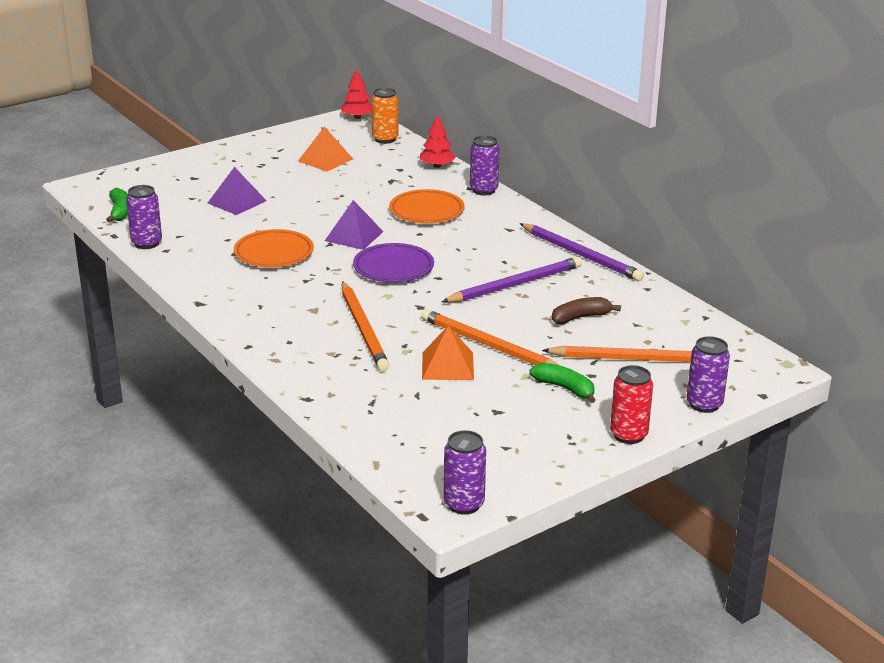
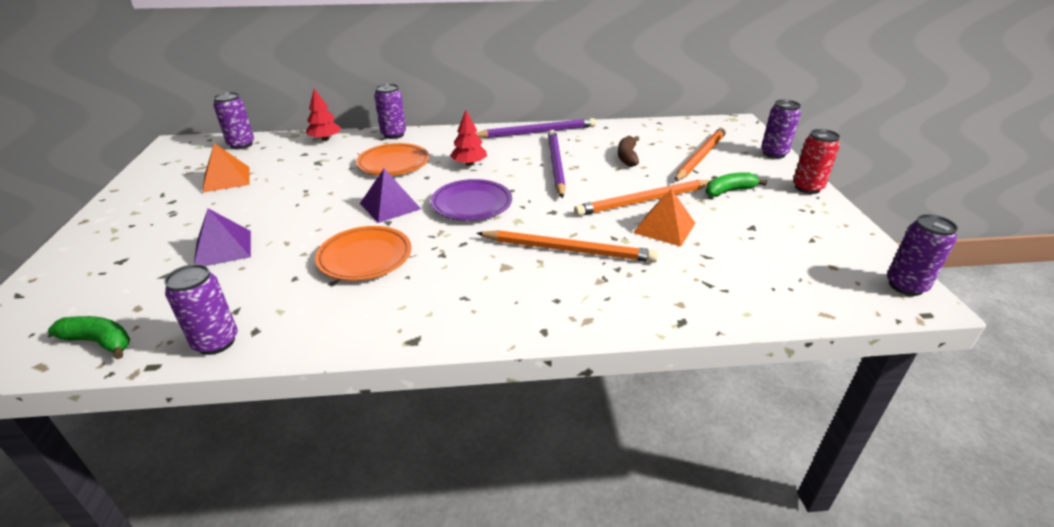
camera: 60 degrees left, 5 degrees up
red tree [341,68,372,119] -> red tree moved to [450,110,487,166]
orange can [371,88,399,144] -> purple can [213,92,254,149]

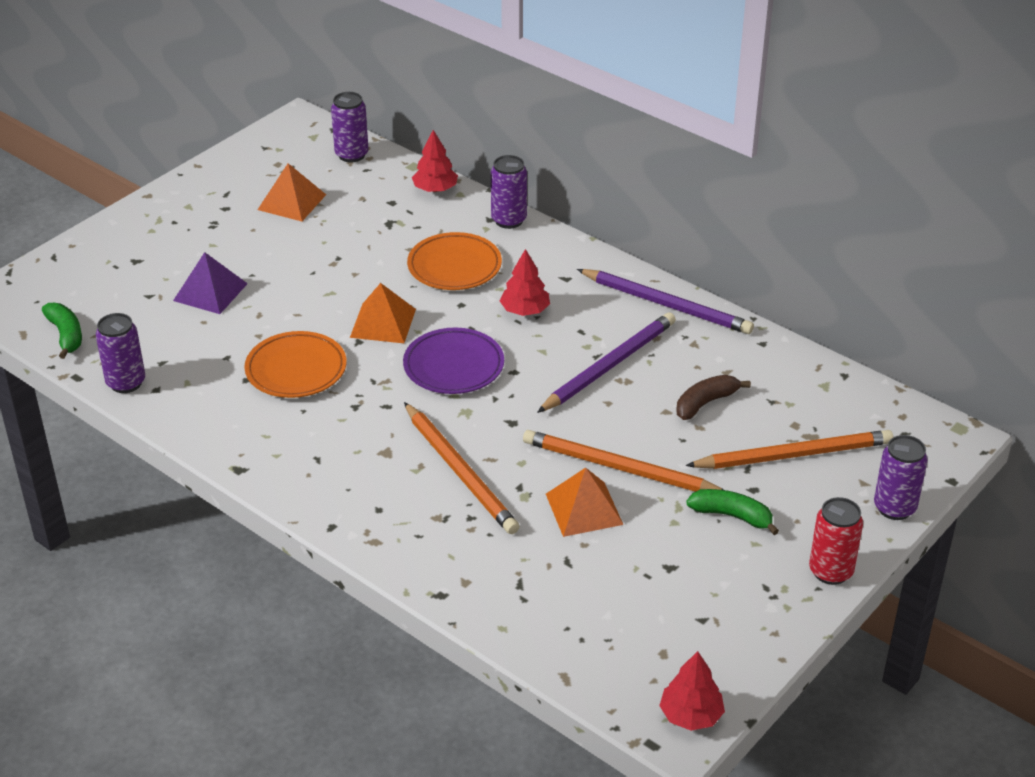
camera: 45 degrees right, 5 degrees up
purple pyramid [360,169,421,223] -> orange pyramid [350,283,416,343]
purple can [887,214,958,296] -> red tree [659,651,725,731]

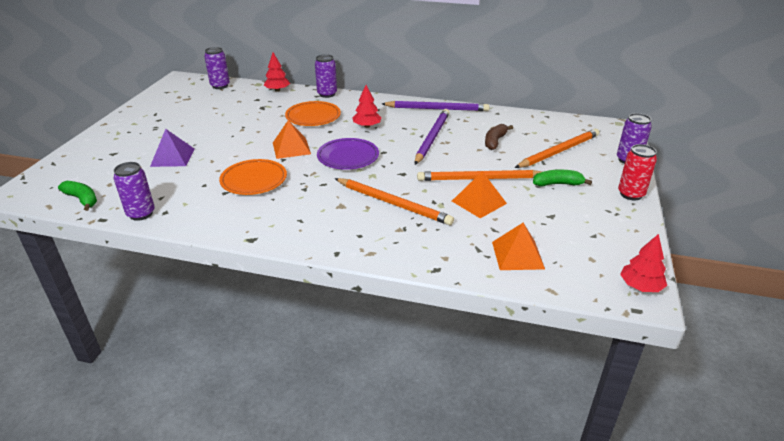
camera: 25 degrees left, 5 degrees down
orange pyramid [258,163,326,221] -> orange pyramid moved to [492,223,545,270]

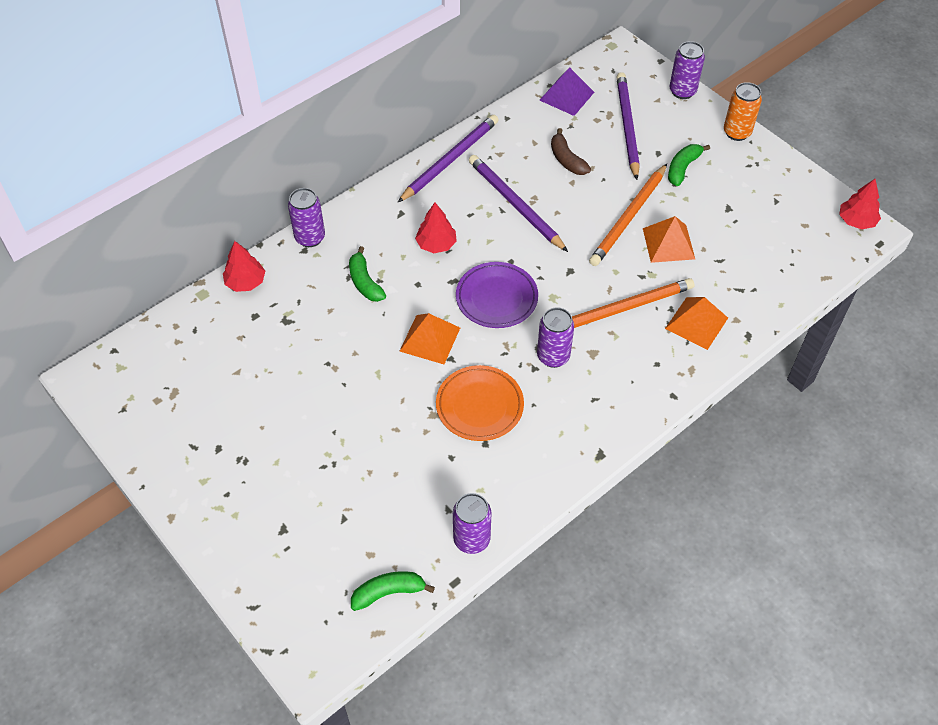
camera: 55 degrees left, 20 degrees up
purple pyramid [150,129,194,167] -> purple pyramid moved to [539,68,594,116]
purple can [204,47,230,89] -> purple can moved to [537,307,574,368]
orange plate [285,101,341,126] -> green banana [349,246,386,302]
orange pyramid [492,223,545,270] -> orange pyramid moved to [665,297,728,350]
orange pencil [515,129,599,168] -> purple pencil [616,72,640,180]
red can [618,144,657,200] -> orange can [724,82,762,141]

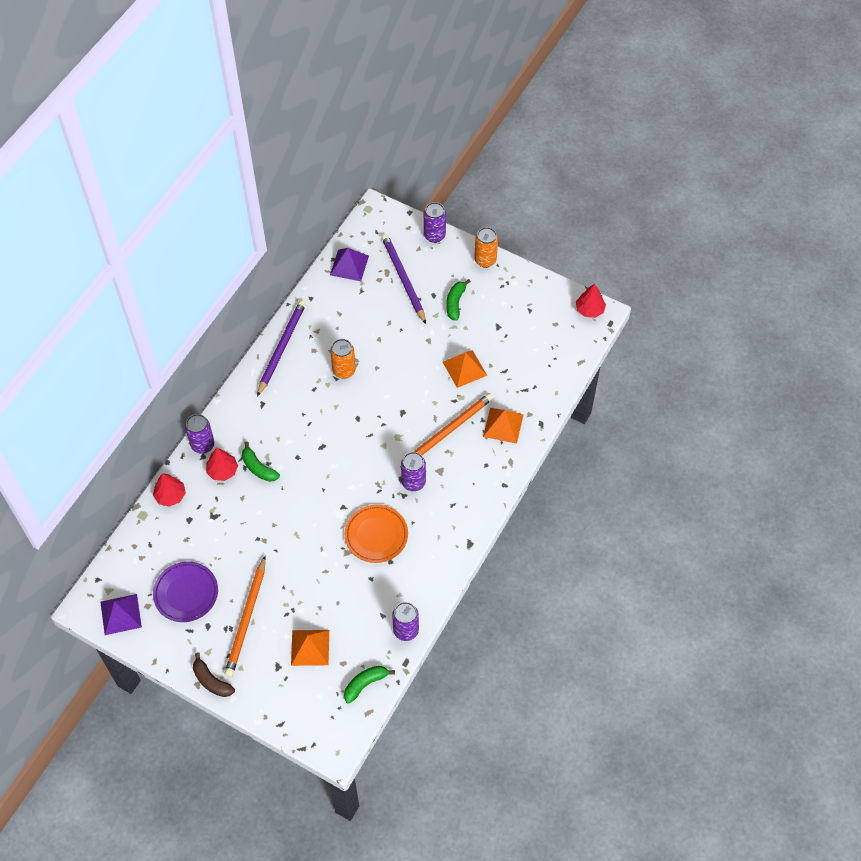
camera: 20 degrees left, 5 degrees up
orange pyramid [400,313,460,364] -> orange pyramid moved to [291,630,329,666]
red tree [415,203,457,253] -> red tree moved to [206,448,238,481]
purple plate [456,262,538,328] -> purple plate moved to [153,562,218,622]
purple pencil [469,155,568,252] -> orange can [330,339,356,379]
brown banana [551,128,591,175] -> brown banana moved to [193,652,235,697]
orange pencil [589,164,667,266] -> orange pencil moved to [224,556,266,677]
none -> purple pyramid [100,594,142,635]

